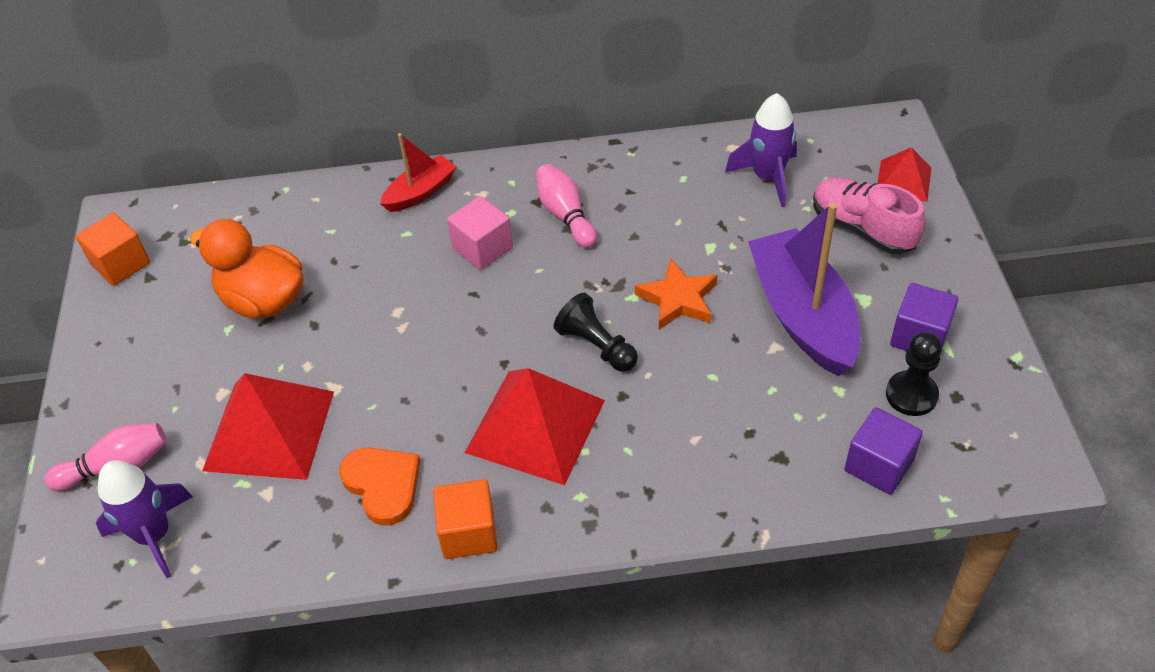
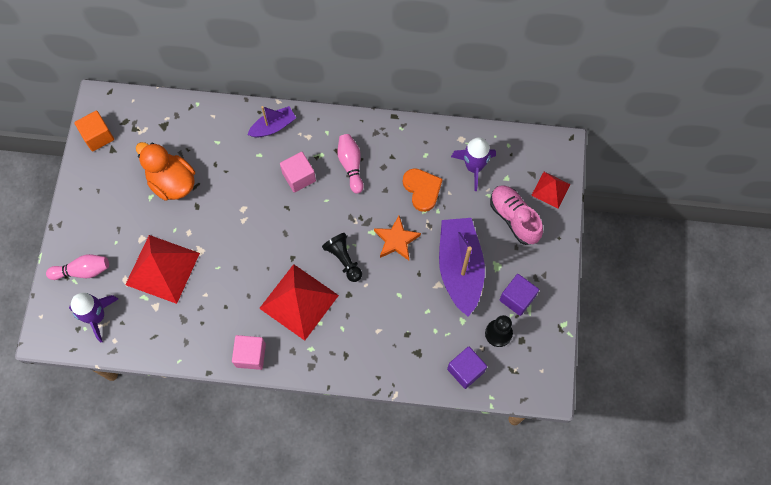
camera: 10 degrees right, 20 degrees up
orange heart [339,447,420,526] -> orange heart moved to [403,168,443,212]
red boat [380,133,457,212] -> purple boat [247,106,296,137]
orange cube [433,479,498,559] -> pink cube [232,335,266,370]

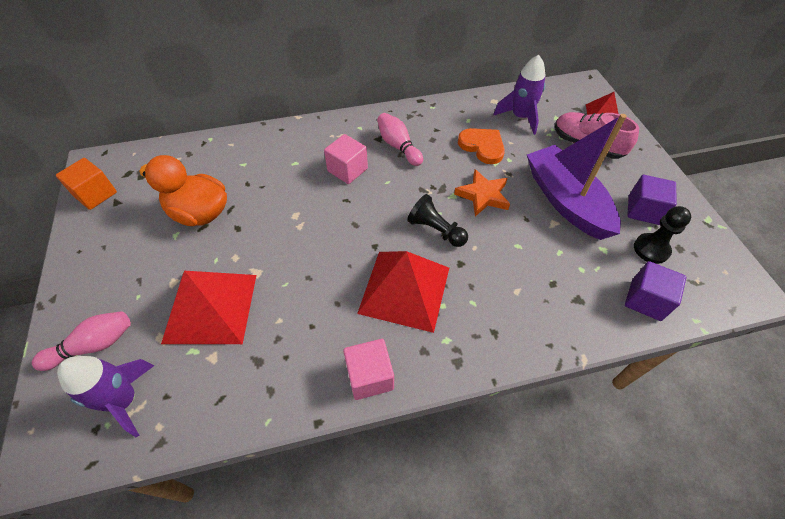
camera: 20 degrees left, 15 degrees down
purple boat [247,106,296,137] -> none

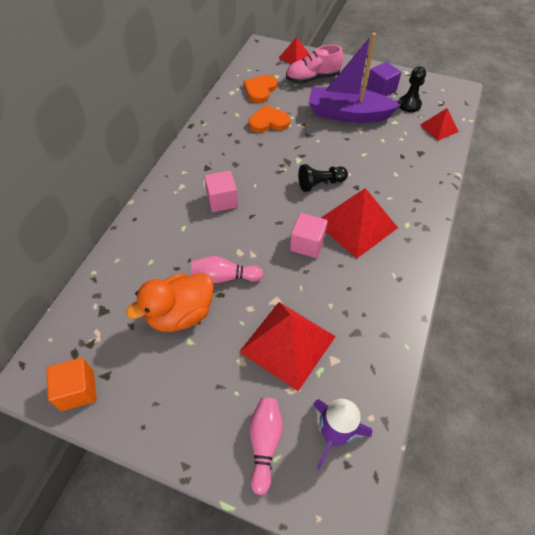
camera: 55 degrees left, 0 degrees up
pink cube [343,339,394,400] -> pink cube moved to [290,213,328,258]
pink bowling pin [377,113,423,166] -> pink bowling pin moved to [191,256,264,283]
orange star [454,169,510,217] -> none
purple rocket [493,55,546,135] -> orange heart [243,75,277,103]
purple cube [625,261,686,321] -> red pyramid [420,108,459,141]

